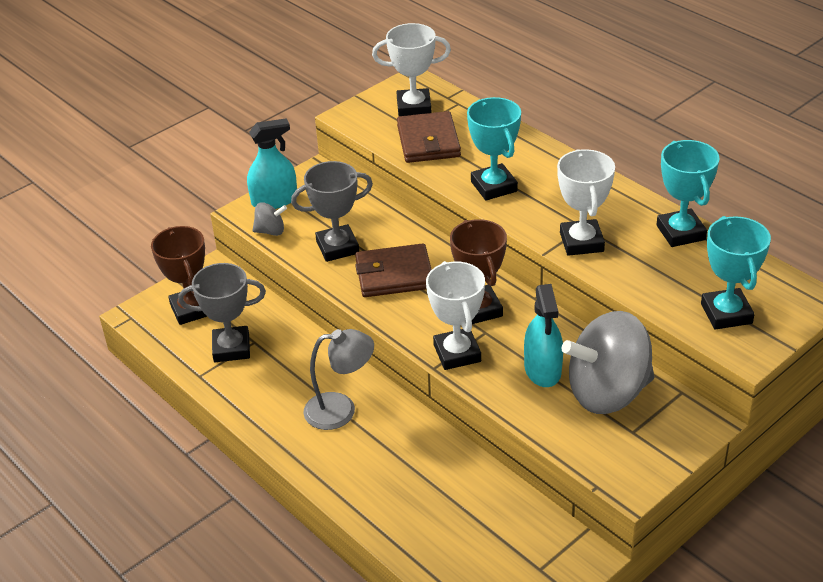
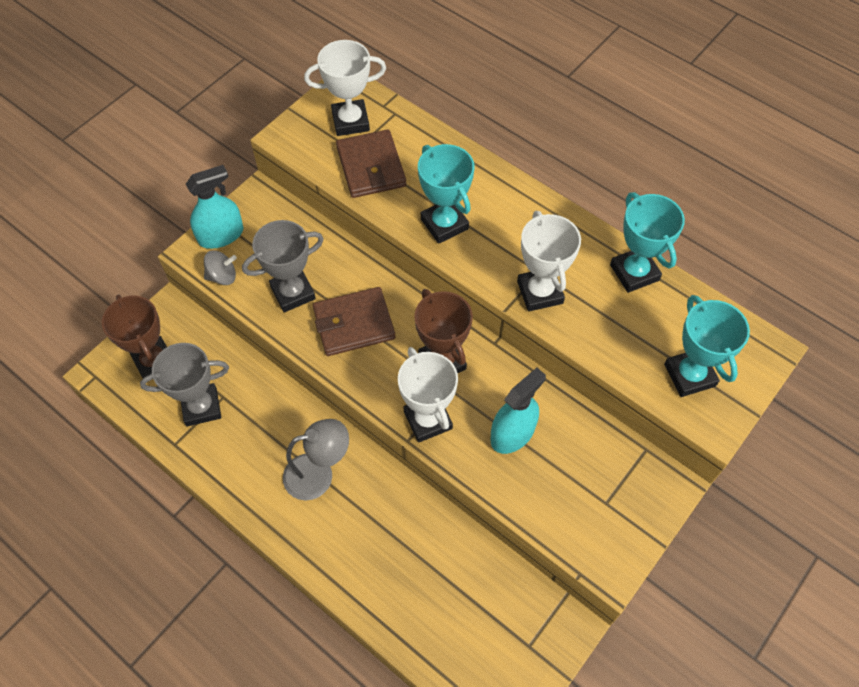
camera: 10 degrees left, 20 degrees up
turquoise spray bottle [524,284,563,387] -> turquoise spray bottle turned 120 degrees counterclockwise [491,368,546,454]
grey spinning top [562,311,654,414] -> none

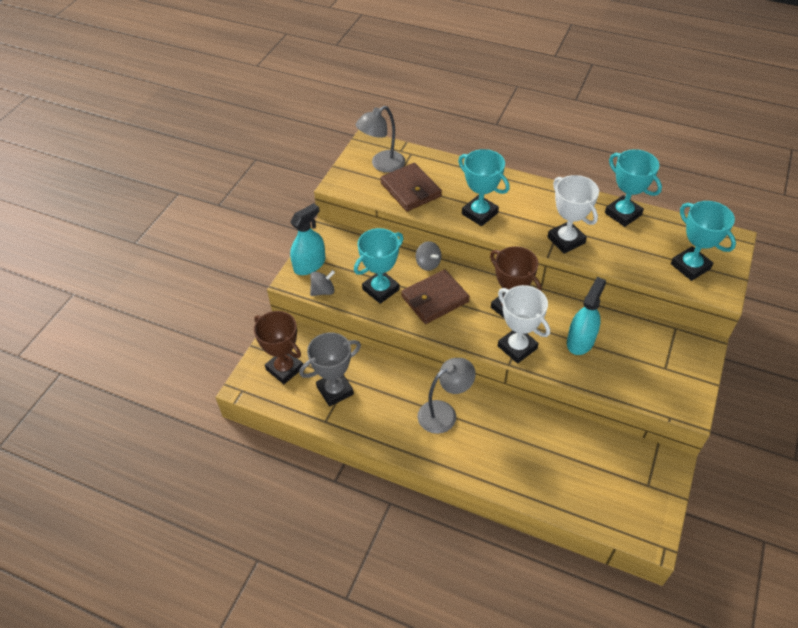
camera: 15 degrees left, 10 degrees down
grey trophy [242,220,324,312] -> turquoise trophy [354,228,404,304]
white trophy [304,40,386,136] -> grey lamp [356,106,405,173]
none -> grey spinning top [416,241,441,271]

